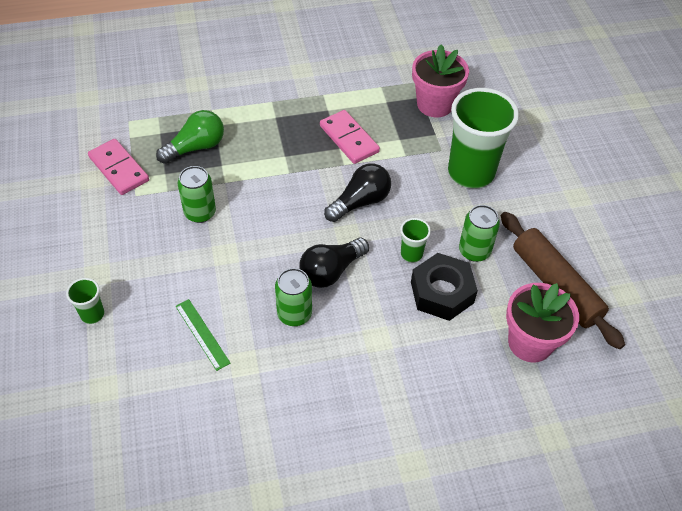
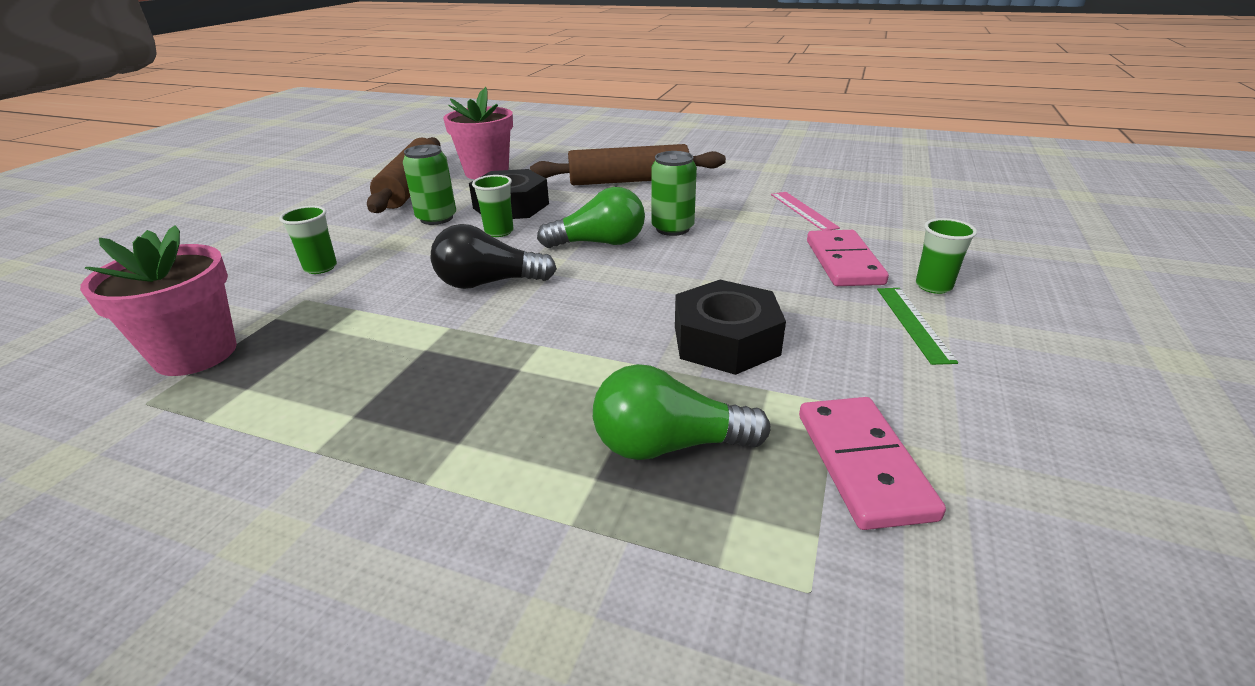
camera: 145 degrees left, 20 degrees down
green ruler [175,299,230,371] -> green ruler moved to [877,288,958,365]
green can [178,166,216,223] -> black nut [675,280,786,375]
black light bulb [299,238,369,288] -> green light bulb [537,187,645,248]
pink domino [320,110,380,164] -> pink domino moved to [807,230,889,286]
green cup [448,88,519,189] -> green cup [279,206,337,274], size x0.44
none -> brown rolling pin [530,144,726,185]
none -> pink ruler [771,192,840,230]

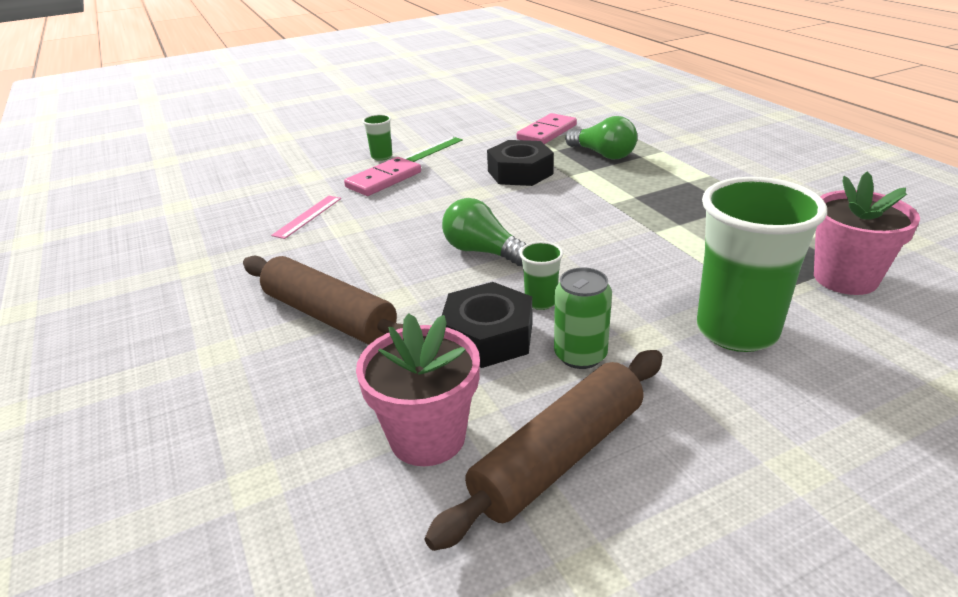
camera: 135 degrees left, 0 degrees up
green cup [279,206,337,274] -> green cup [697,177,827,352], size x2.28
black light bulb [431,224,557,289] -> none
green can [651,151,697,236] -> none

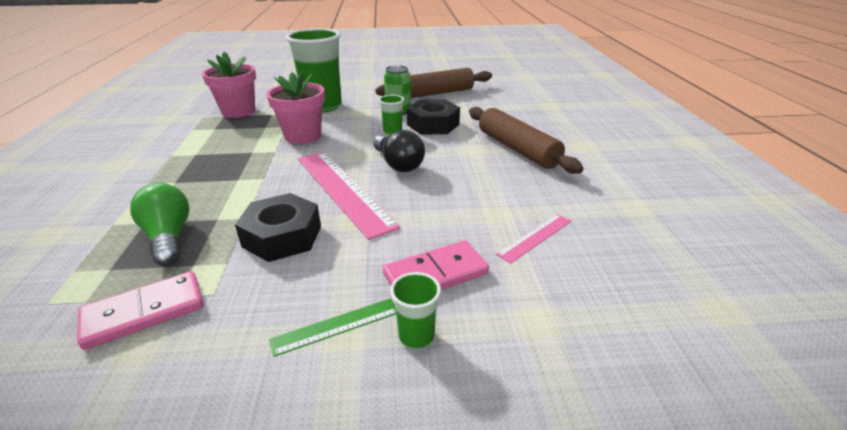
camera: 160 degrees left, 0 degrees up
pink flower pot [356,313,480,466] -> pink flower pot moved to [266,72,325,144]
green light bulb [442,198,527,267] -> black light bulb [373,130,425,172]
none -> pink ruler [298,151,400,240]

